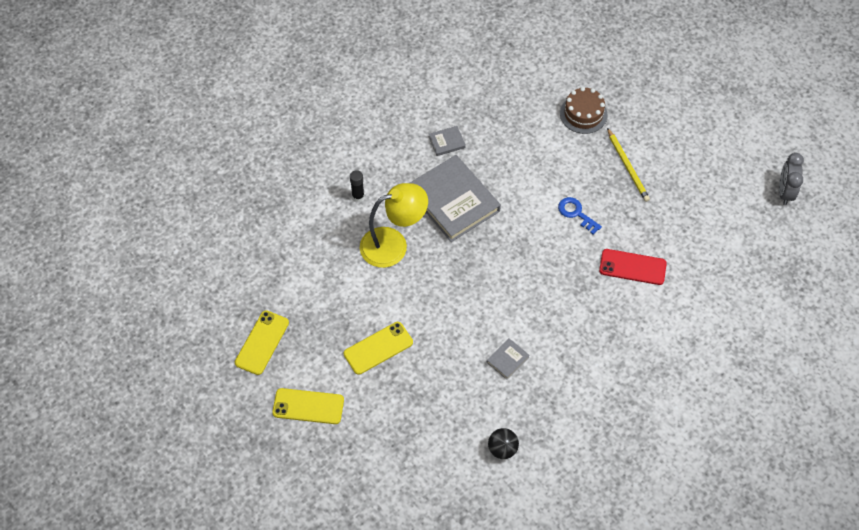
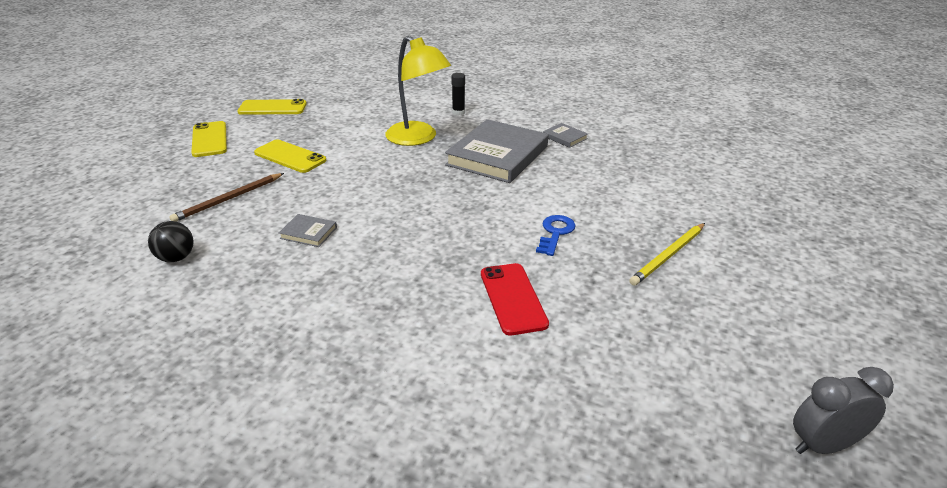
camera: 65 degrees right, 25 degrees down
brown cake [560,87,607,134] -> none
none -> brown pencil [169,173,284,222]

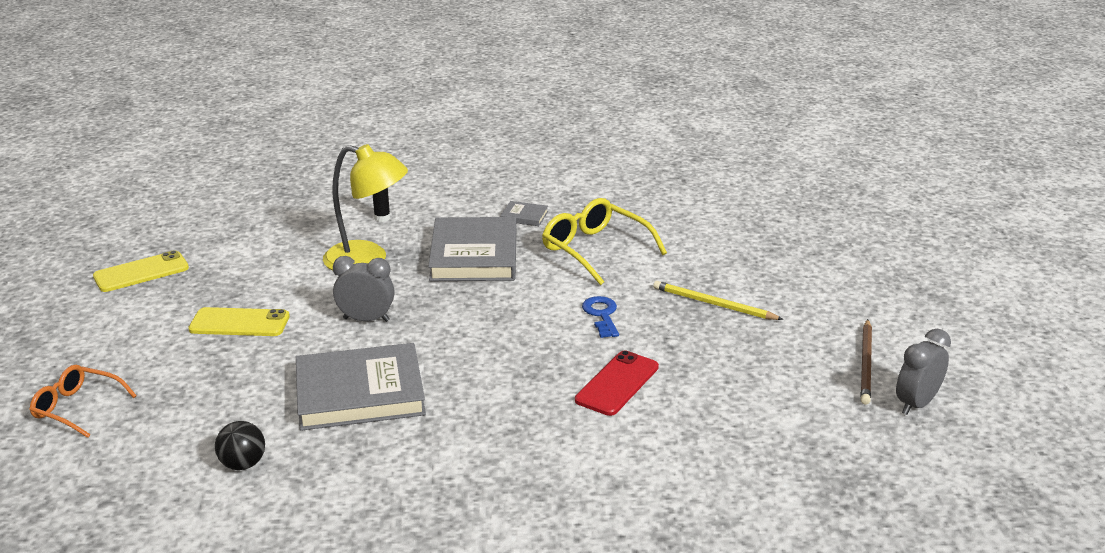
camera: 30 degrees left, 5 degrees down
brown pencil [169,173,284,222] -> brown pencil moved to [860,319,872,405]
yellow phone [191,121,227,157] -> none
grey book [279,214,337,247] -> grey book [296,343,426,431], size x2.36
red phone [481,263,549,336] -> red phone turned 75 degrees clockwise [575,350,659,416]
yellow pencil [629,223,705,286] -> yellow pencil turned 105 degrees clockwise [653,281,783,320]
none -> orange glasses [29,365,137,438]
none -> grey clock [333,256,395,322]
none -> yellow glasses [542,198,667,285]

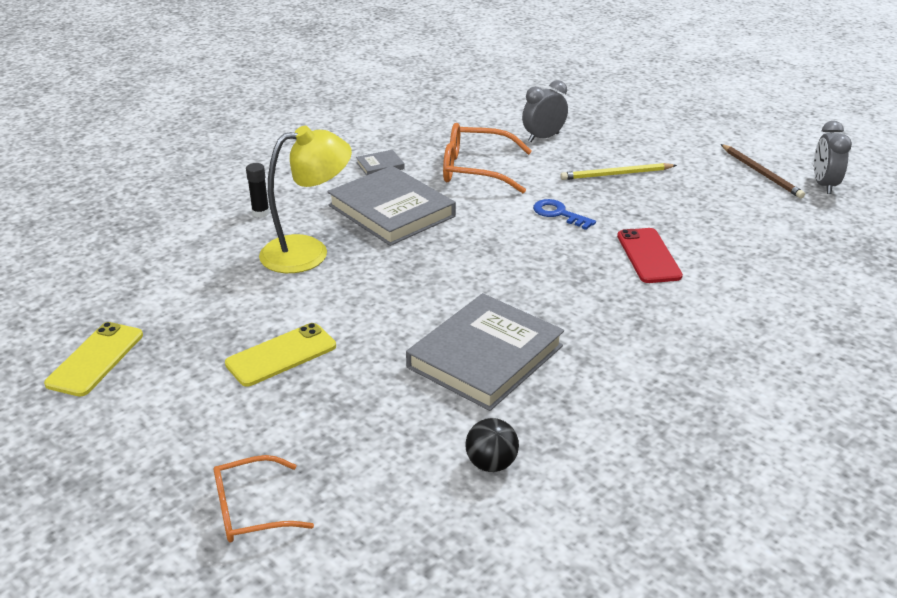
camera: 40 degrees left, 5 degrees up
grey clock [333,256,395,322] -> grey clock moved to [522,80,568,142]
yellow glasses [542,198,667,285] -> orange glasses [443,123,532,193]

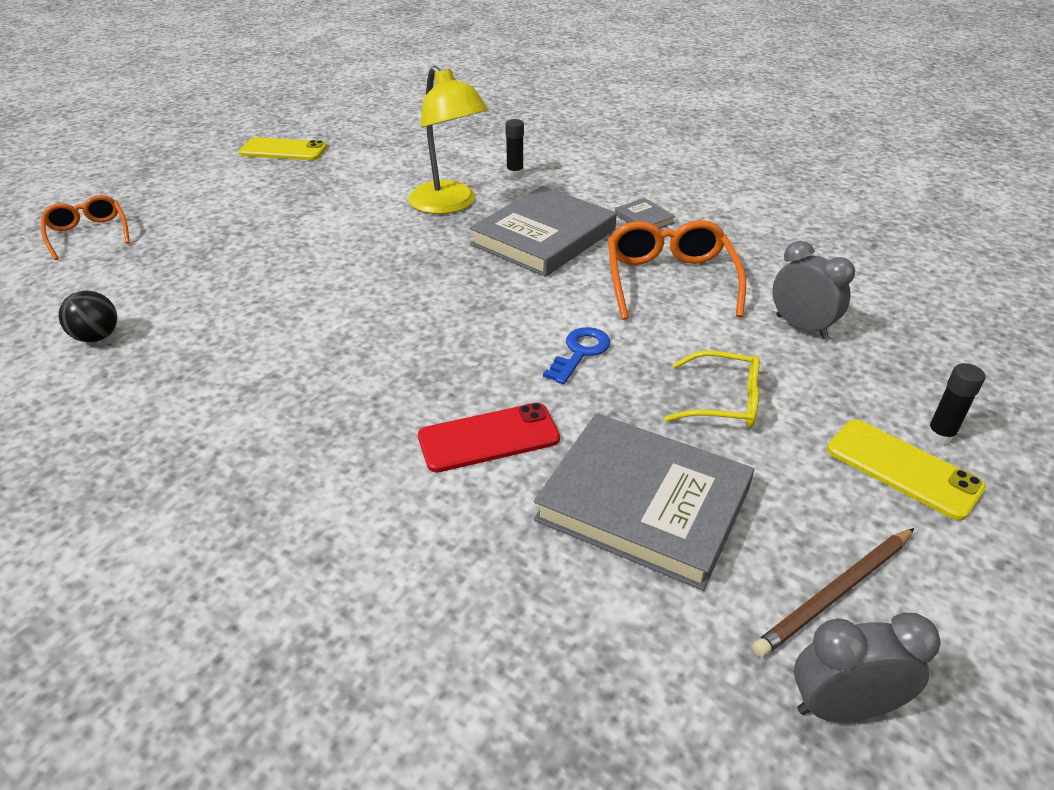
camera: 80 degrees right, 5 degrees up
yellow phone [225,323,336,386] -> yellow phone moved to [827,419,986,521]
grey book [406,293,564,411] -> grey book moved to [534,413,754,590]
yellow pencil [560,163,677,180] -> yellow glasses [664,351,760,427]
none -> black glue stick [926,363,985,445]

